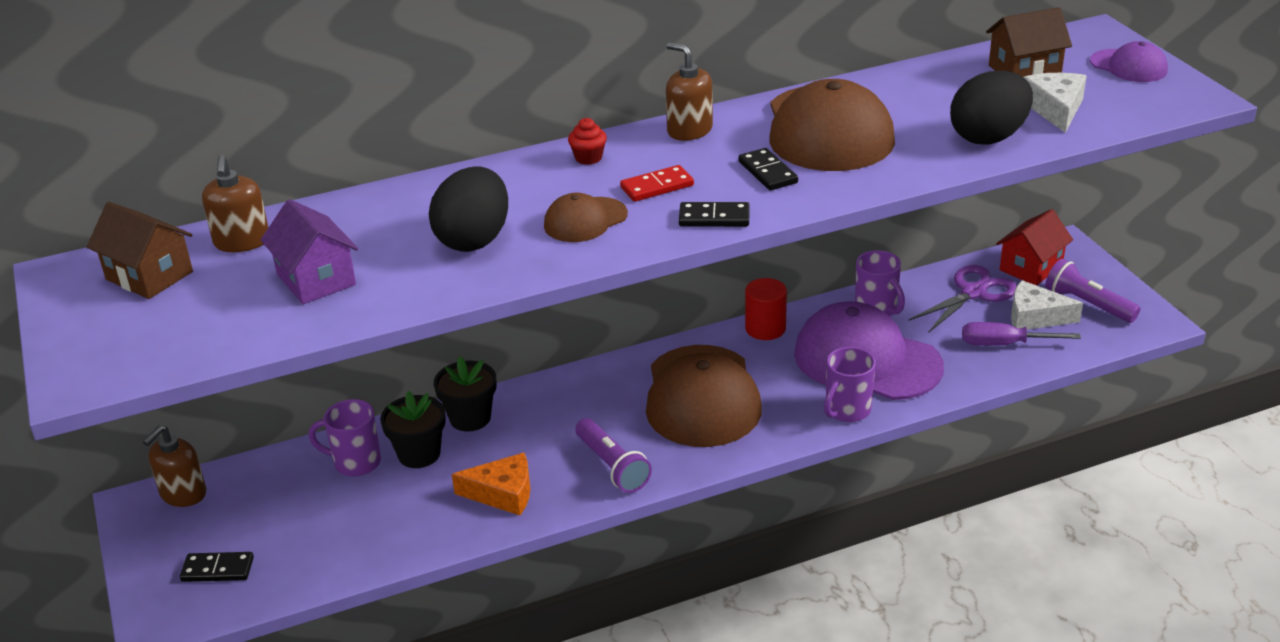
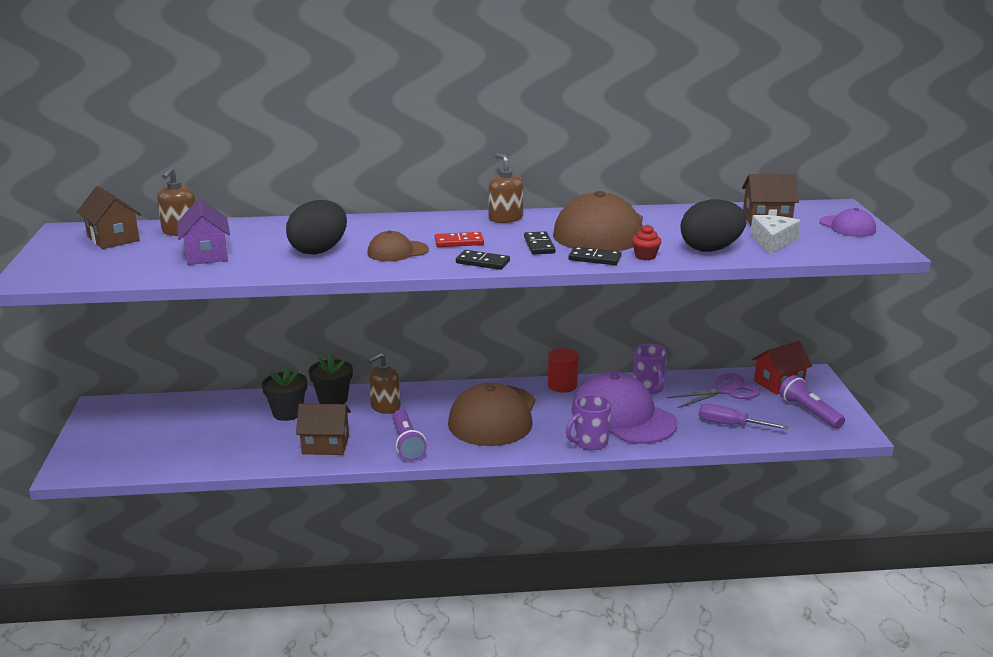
camera: 15 degrees right, 10 degrees down
brown soap dispenser [143,425,206,507] -> brown soap dispenser moved to [368,353,401,414]
black domino [180,552,254,582] -> black domino moved to [568,247,622,265]
purple mug [309,399,381,477] -> none
orange cheese [452,453,531,515] -> brown house [296,404,351,455]
red cupcake [568,118,607,165] -> red cupcake moved to [632,224,661,260]
white cheese [1011,280,1083,330] -> none

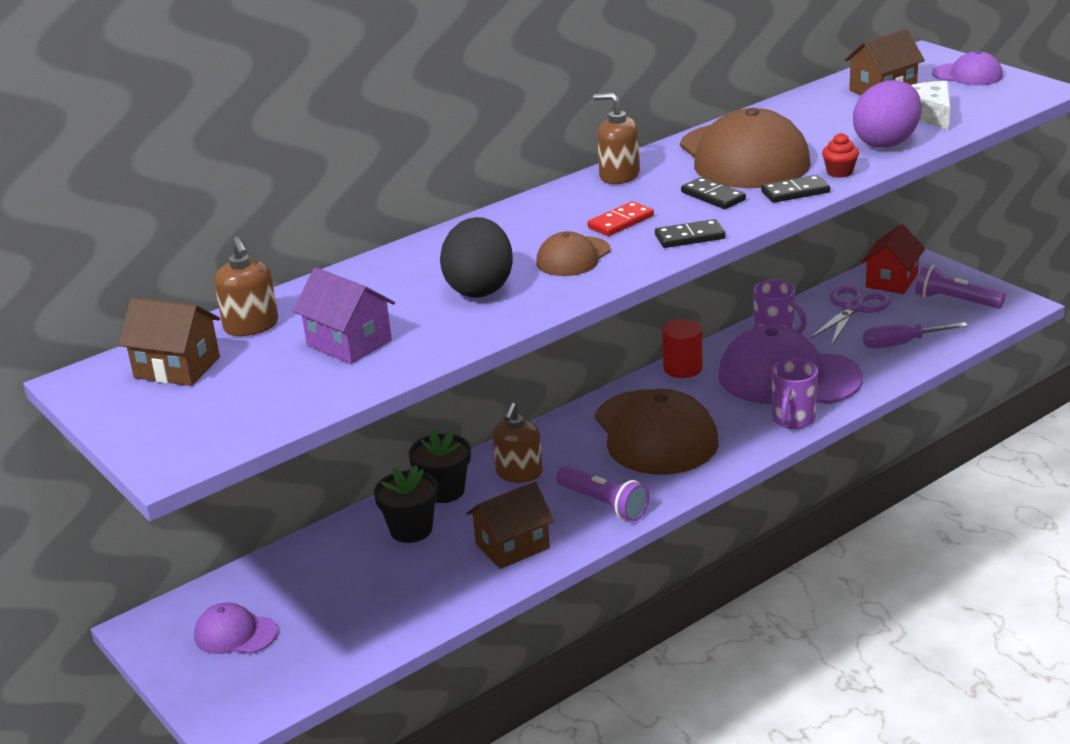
camera: 30 degrees left, 5 degrees up
black egg [681,199,746,252] -> purple egg [853,80,922,148]
none -> purple cap [194,602,278,654]

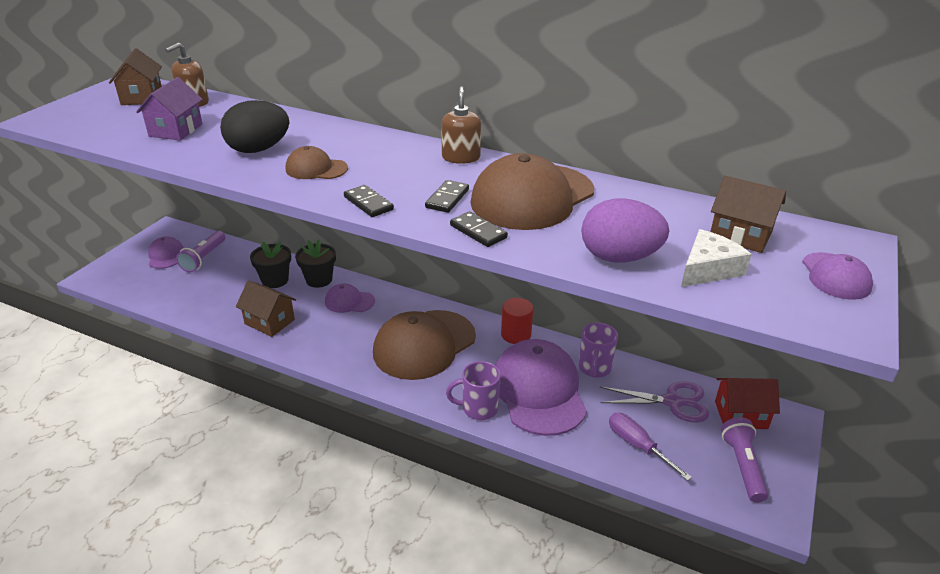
camera: 60 degrees right, 5 degrees up
brown soap dispenser [492,403,543,483] -> purple cap [325,284,375,313]
purple flashlight [556,466,649,521] -> purple flashlight moved to [176,231,225,272]
red domino [587,201,654,236] -> none
red cupcake [822,133,859,178] -> none

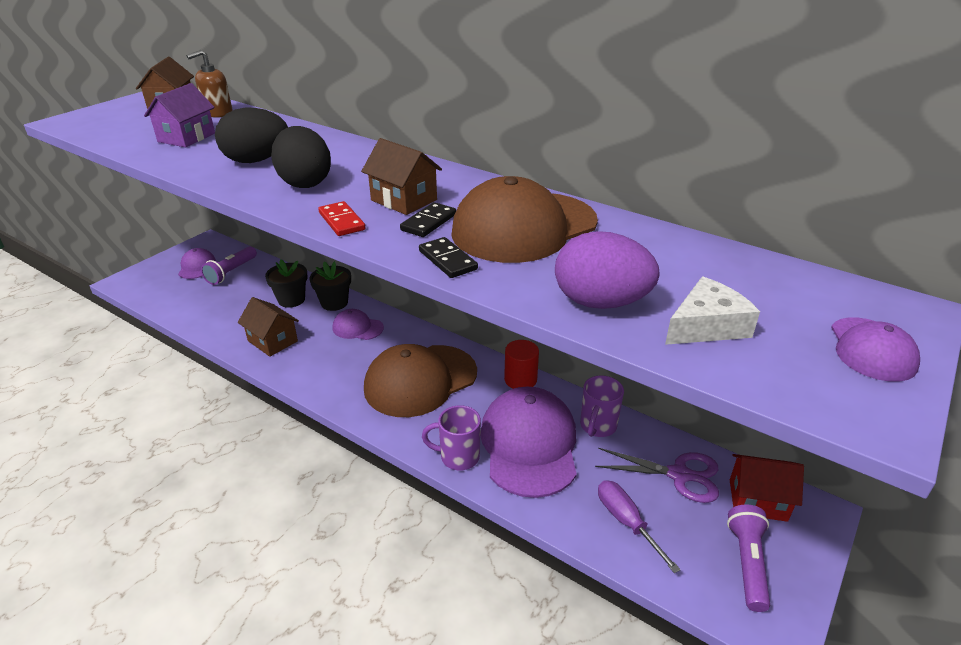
camera: 10 degrees right, 0 degrees up
brown cap [286,146,348,179] -> black egg [271,126,331,188]
black domino [344,185,394,217] -> red domino [319,201,365,236]
brown soap dispenser [441,86,481,164] -> none
brown house [710,176,786,253] -> brown house moved to [361,138,442,215]

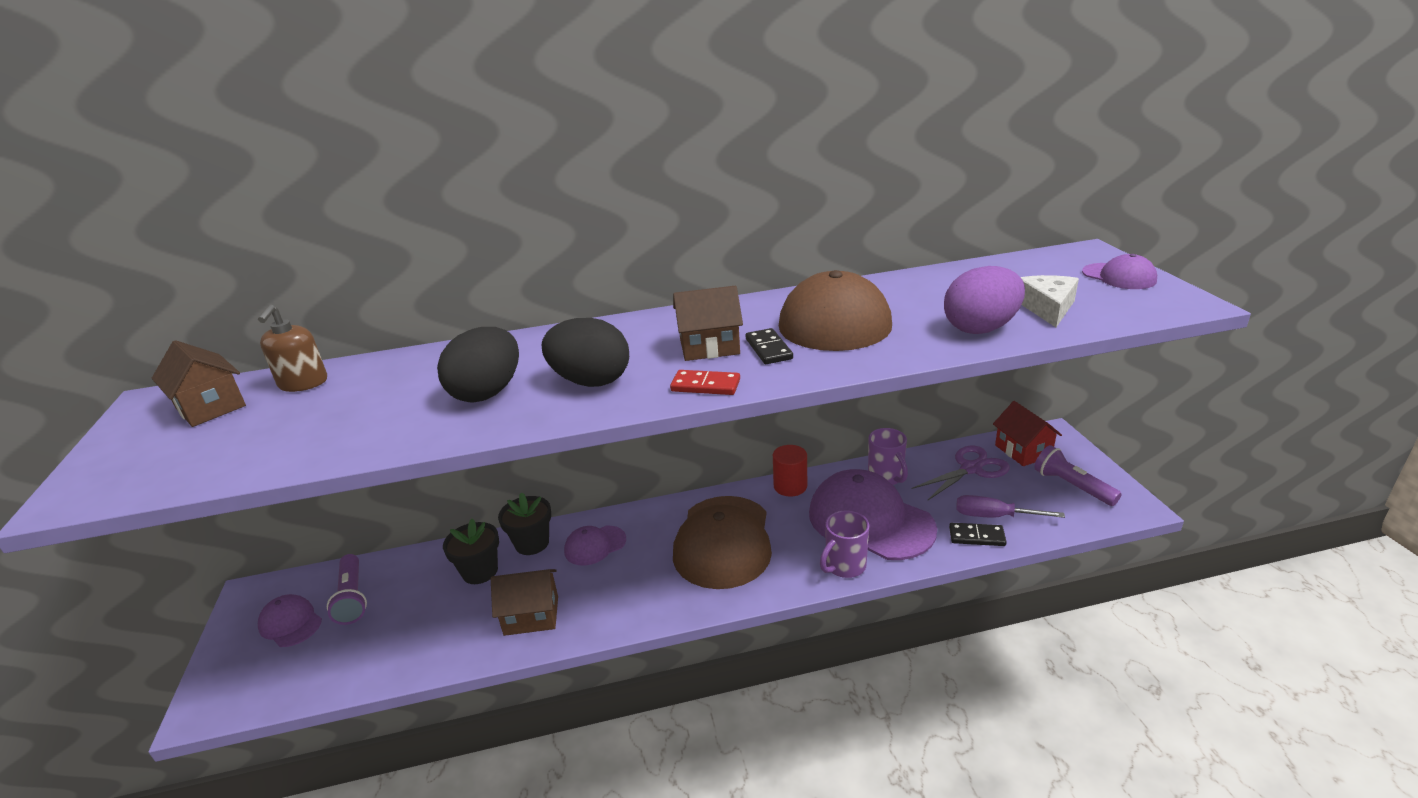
camera: 45 degrees left, 5 degrees down
purple house [144,83,215,147] -> none
black domino [419,237,478,278] -> black domino moved to [949,523,1007,546]
red house [730,454,804,522] -> red house turned 75 degrees counterclockwise [993,401,1062,466]

